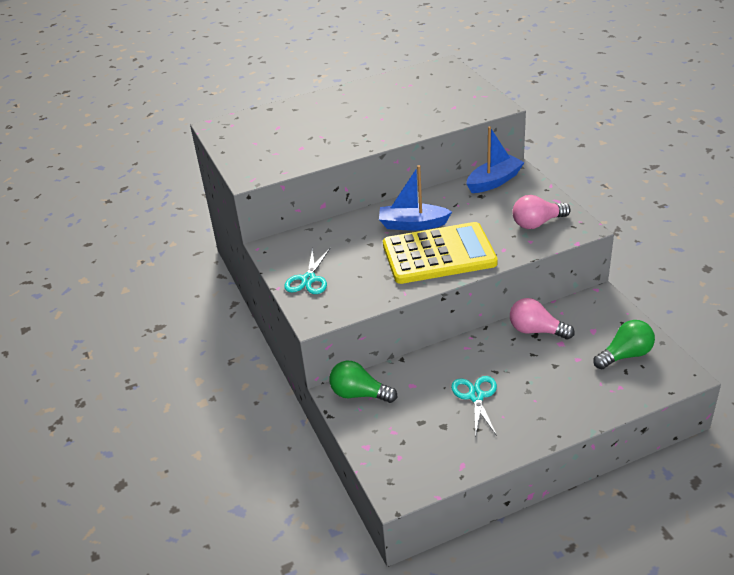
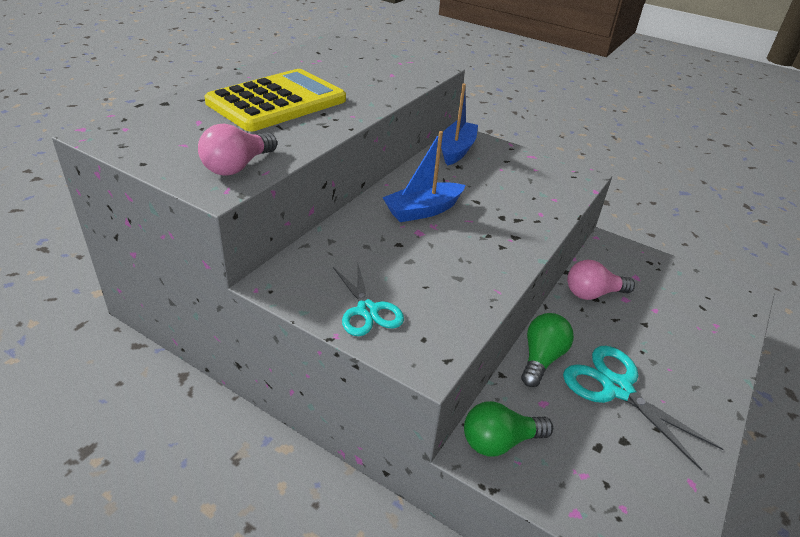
camera: 40 degrees left, 0 degrees up
yellow calculator [383,222,498,284] -> yellow calculator moved to [204,69,346,131]
turquoise scissors [451,376,497,438] -> turquoise scissors [563,346,723,471], size x1.51
pink light bulb [513,195,571,229] -> pink light bulb moved to [198,124,277,176]
green light bulb [593,320,655,369] -> green light bulb moved to [521,313,574,387]

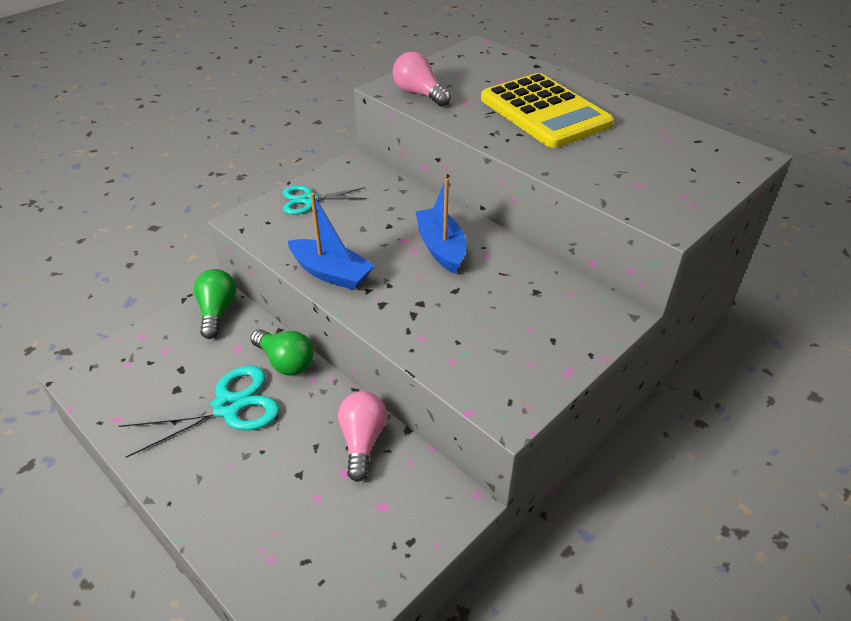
camera: 105 degrees right, 5 degrees up
blue boat [441,84,478,166] -> blue boat moved to [288,193,374,290]

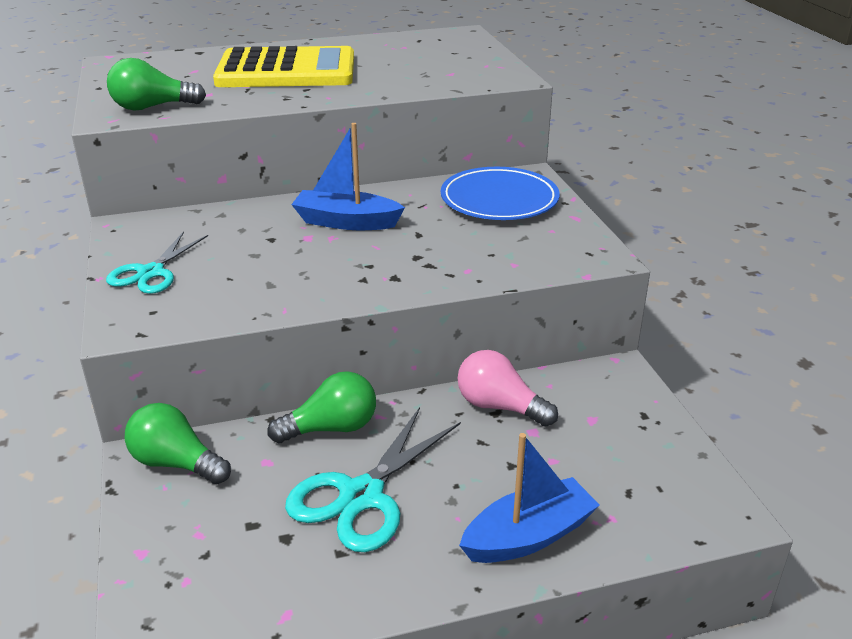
camera: 60 degrees left, 10 degrees down
turquoise scissors [119,366,279,458] -> turquoise scissors turned 150 degrees counterclockwise [285,407,461,552]
blue boat [288,193,374,290] -> blue boat moved to [459,433,600,563]
pink light bulb [393,52,451,107] -> green light bulb [107,58,206,111]
none -> blue plate [441,167,560,220]

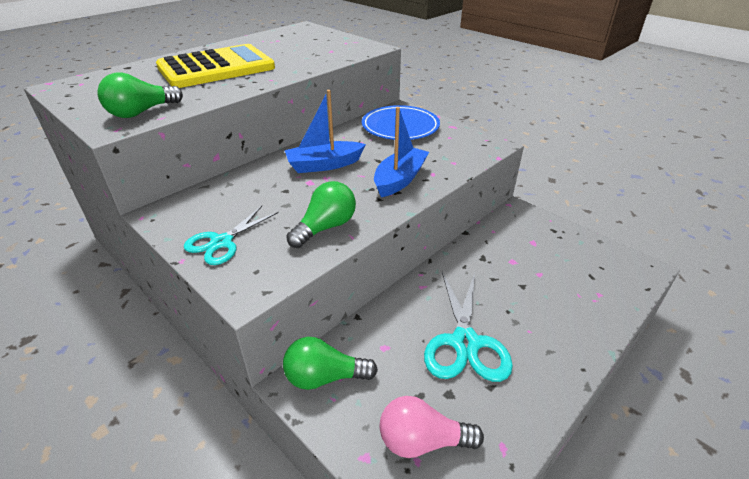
camera: 30 degrees left, 5 degrees up
turquoise scissors [106,231,208,294] -> turquoise scissors turned 45 degrees clockwise [184,206,279,265]
green light bulb [267,371,376,443] -> green light bulb moved to [286,181,356,248]
pink light bulb [457,350,558,427] -> pink light bulb moved to [380,396,484,458]
blue boat [459,433,600,563] -> blue boat moved to [374,107,429,197]

